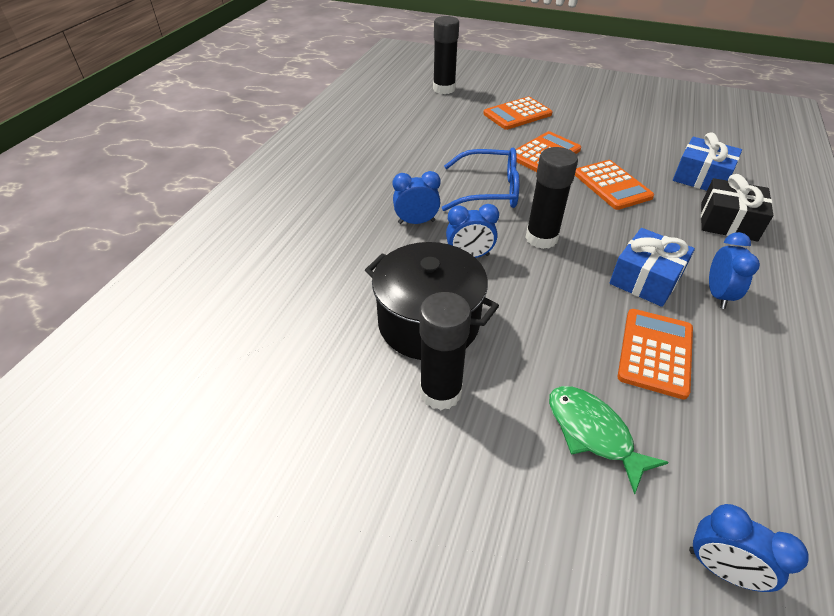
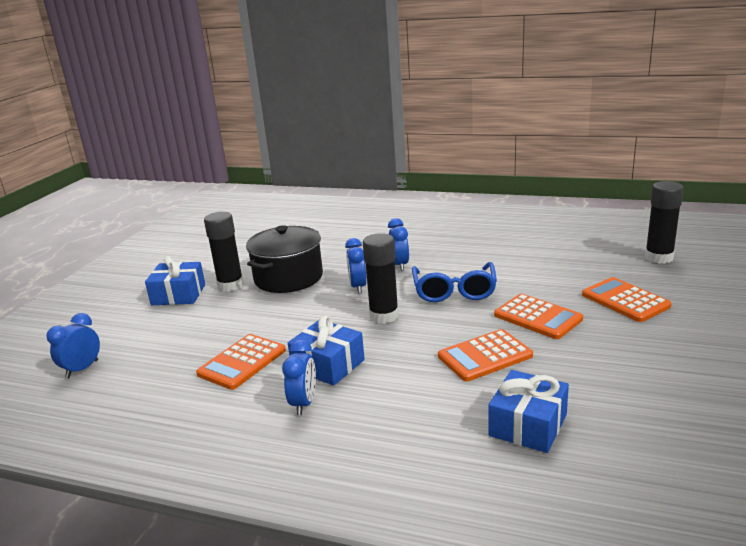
camera: 90 degrees right, 20 degrees down
green fish [549,386,669,495] -> none
orange calculator [617,309,693,400] -> orange calculator turned 105 degrees clockwise [196,334,286,390]
black gift [701,174,773,242] -> none
blue clock [709,232,760,309] -> blue clock turned 90 degrees counterclockwise [282,339,316,415]
none -> blue gift [145,256,205,305]

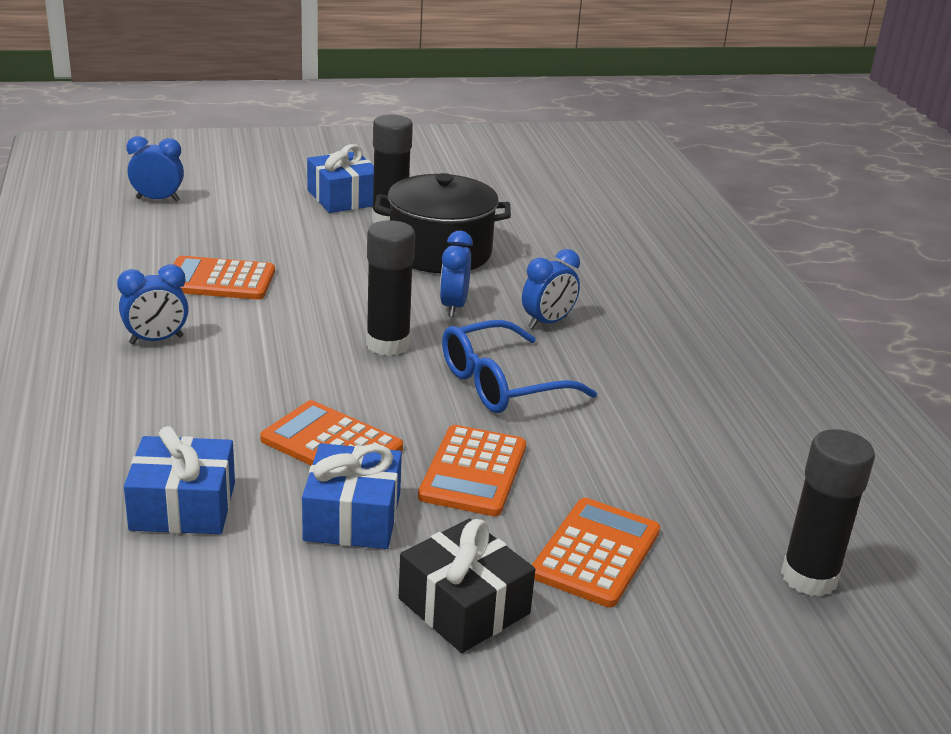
camera: 55 degrees right, 5 degrees up
blue gift [288,315,365,386] -> blue gift moved to [302,443,402,549]
blue clock [345,238,367,294] -> blue clock turned 45 degrees counterclockwise [440,231,473,317]
none -> black gift [399,518,535,653]

